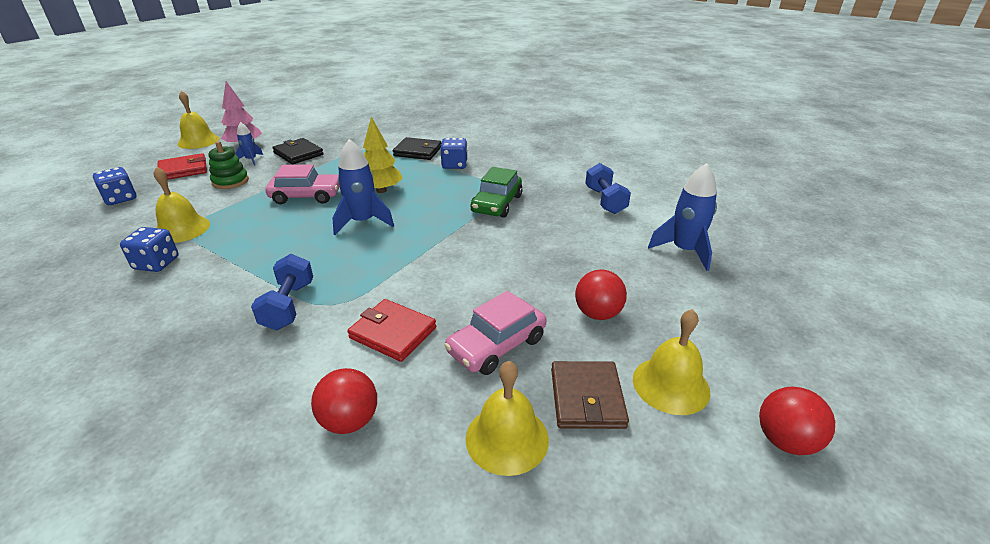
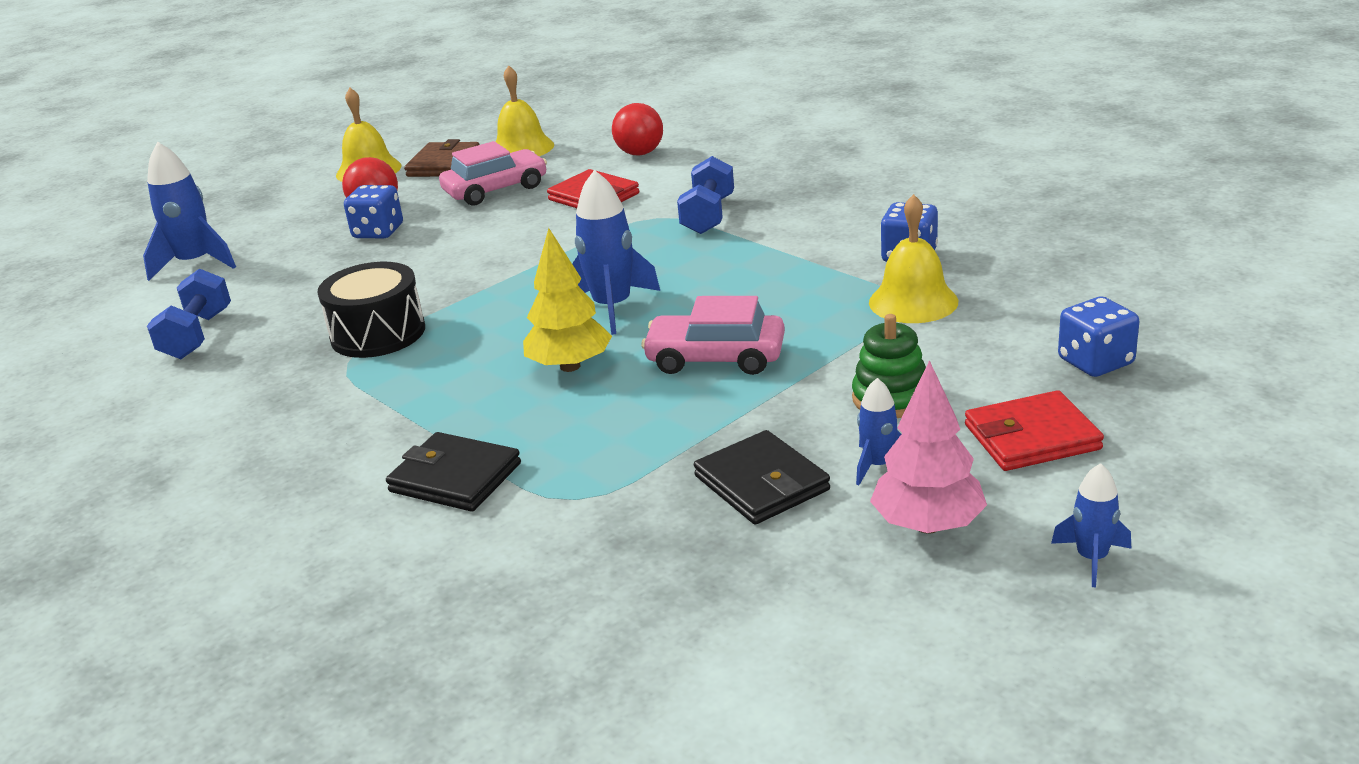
camera: 165 degrees left, 5 degrees down
yellow bell [178,91,219,149] -> blue rocket [1051,463,1132,587]
blue dice [440,138,468,169] -> blue dice moved to [344,185,403,238]
green car [471,167,523,218] -> black drum [317,262,425,358]
red ball [759,387,835,455] -> none

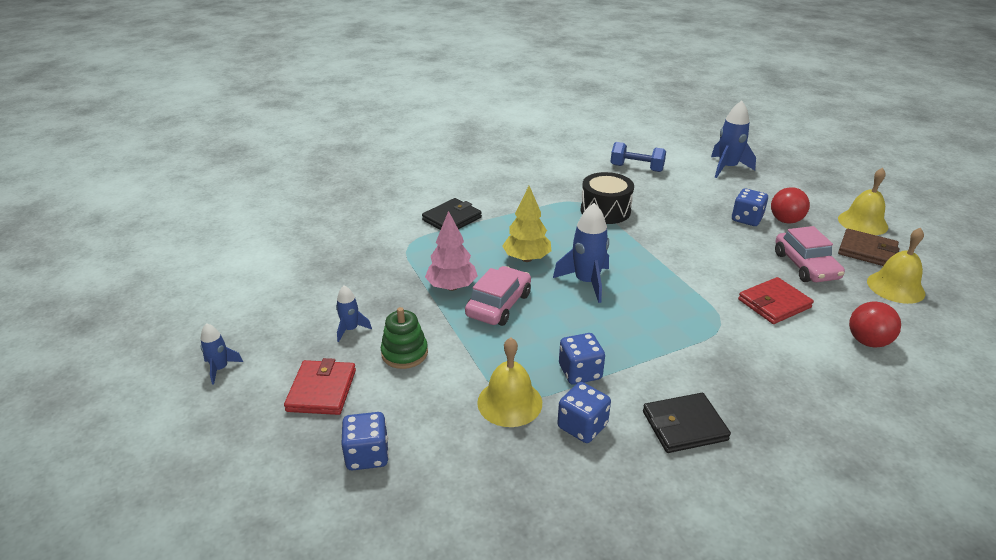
camera: 105 degrees right, 5 degrees up
blue dumbbell [677,156,734,234] -> none
black wallet [694,430,830,524] -> black wallet moved to [643,393,731,453]
pink tree [870,360,987,534] -> pink tree moved to [425,211,478,291]
none -> blue dice [559,333,605,385]

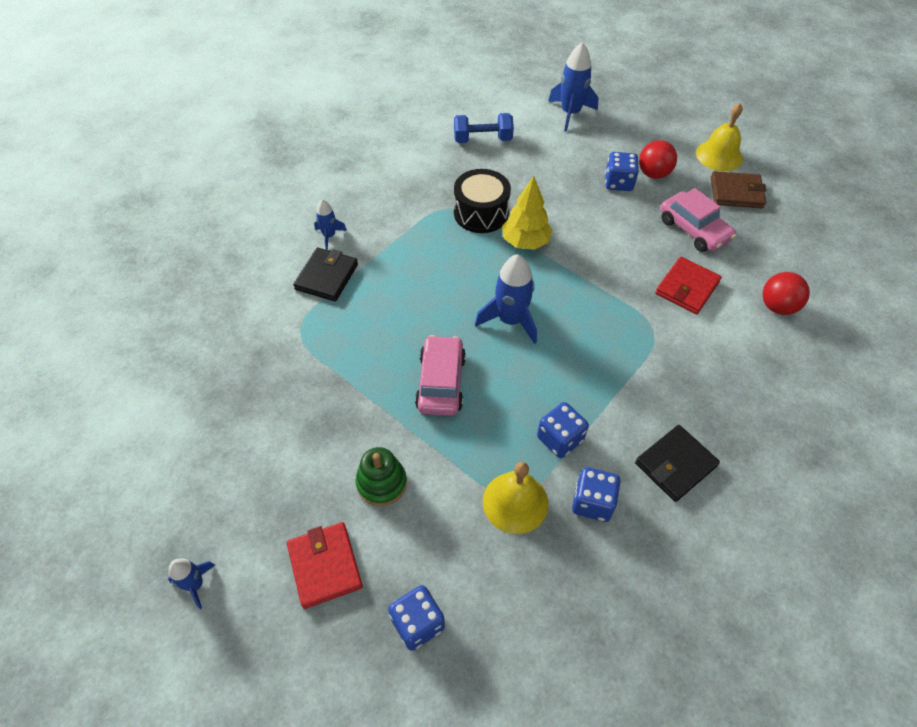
camera: 25 degrees left, 20 degrees up
blue rocket [336,286,372,342] -> blue rocket moved to [314,200,347,250]
pink tree [425,211,478,291] -> none
yellow tree [502,186,551,262] -> yellow tree moved to [502,176,553,250]
yellow bell [867,228,925,304] -> none

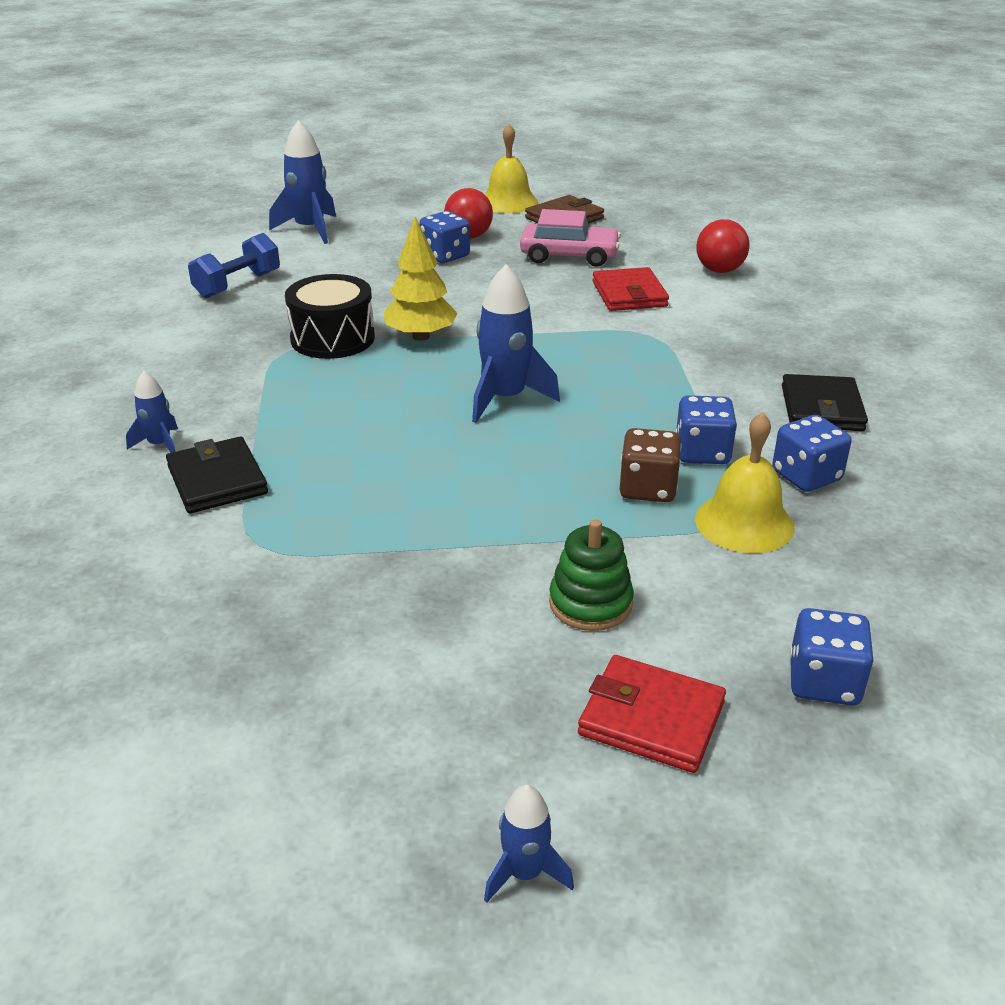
camera: 45 degrees left, 20 degrees down
pink car [415,335,466,416] -> none
none -> brown dice [620,428,681,502]

